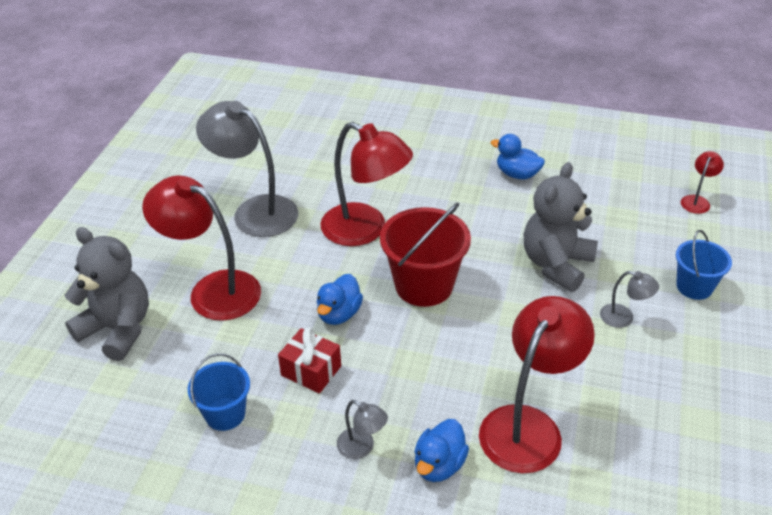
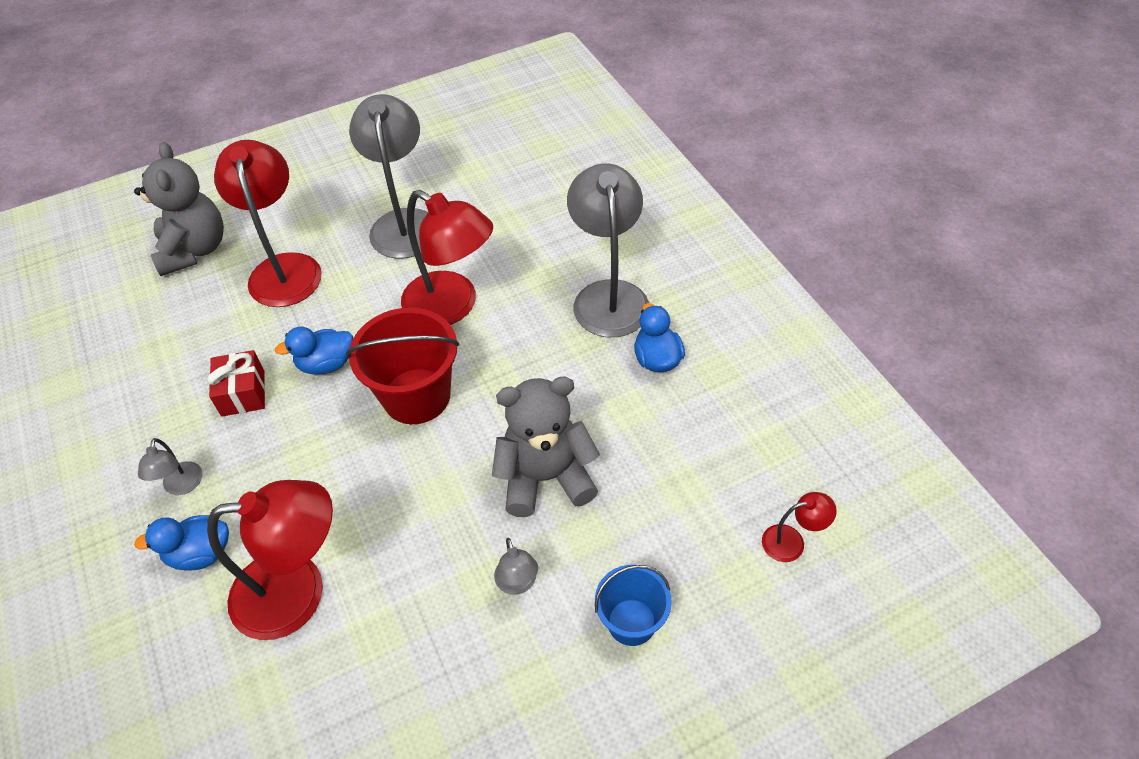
camera: 50 degrees right, 10 degrees up
blue bucket [188,353,250,431] -> none
red lamp [320,122,413,246] -> red lamp turned 45 degrees counterclockwise [401,190,493,325]
none -> grey lamp [567,163,649,337]

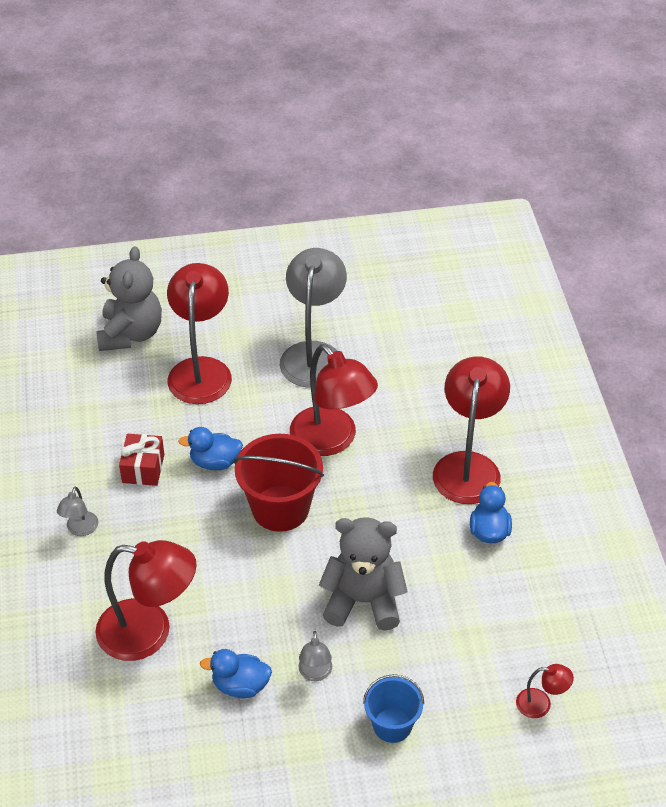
camera: 15 degrees right, 5 degrees down
blue duck [134,515,229,571] -> blue duck moved to [200,649,272,698]
grey lamp [567,163,649,337] -> red lamp [433,356,510,504]

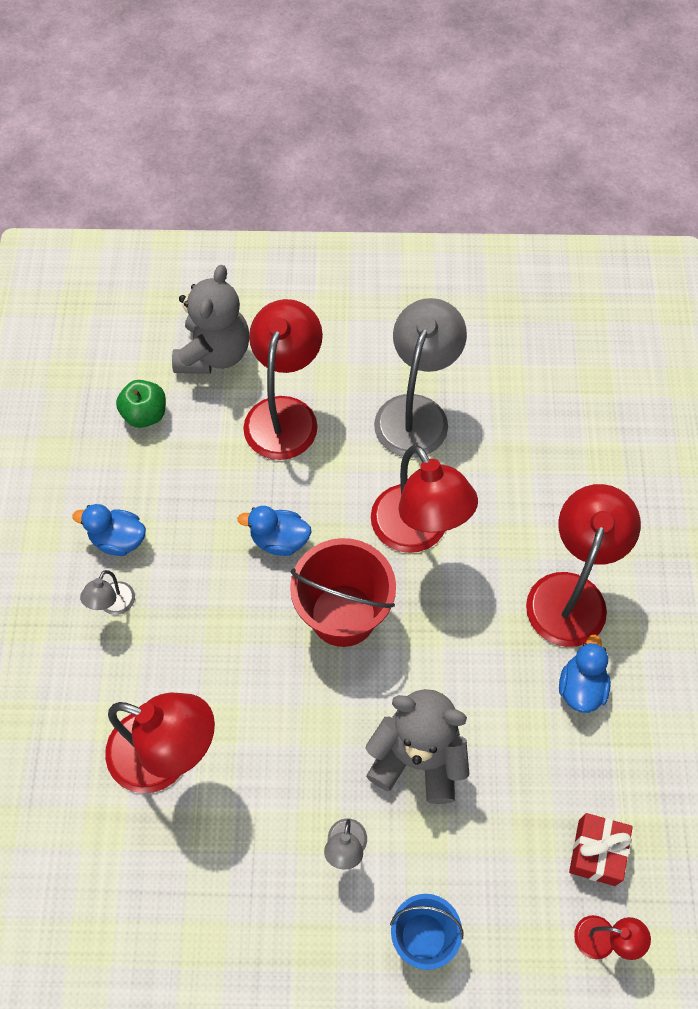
camera: 10 degrees right, 15 degrees up
red gift [119,434,164,486] -> red gift moved to [569,813,633,886]
blue duck [200,649,272,698] -> blue duck moved to [72,504,146,556]
none -> green apple [116,380,166,428]

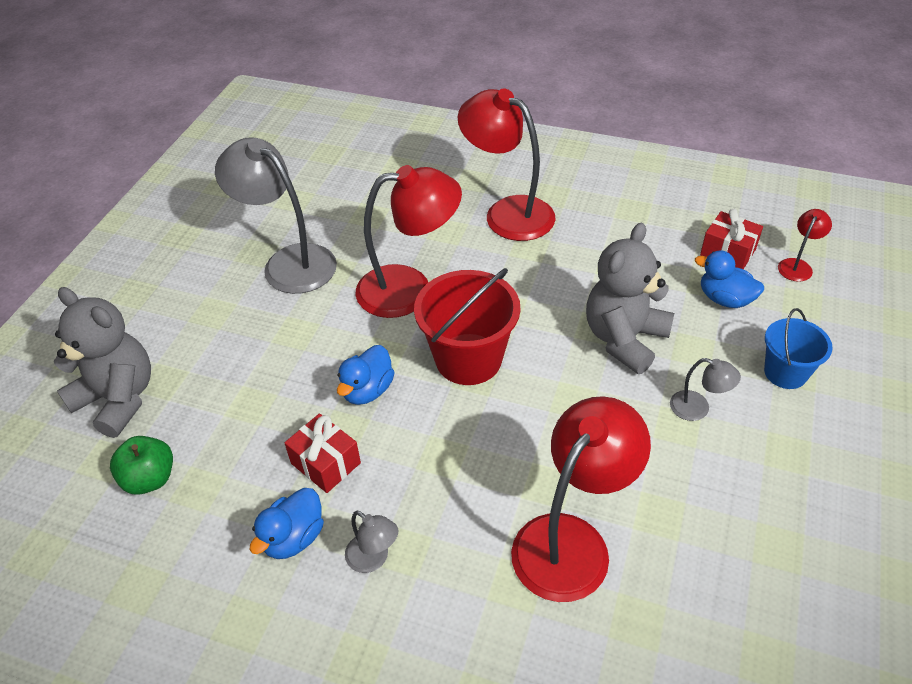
camera: 70 degrees left, 15 degrees down
red lamp [243,299,323,460] -> none
blue duck [559,635,611,713] -> blue duck moved to [695,251,764,308]
none -> red gift [285,413,361,493]

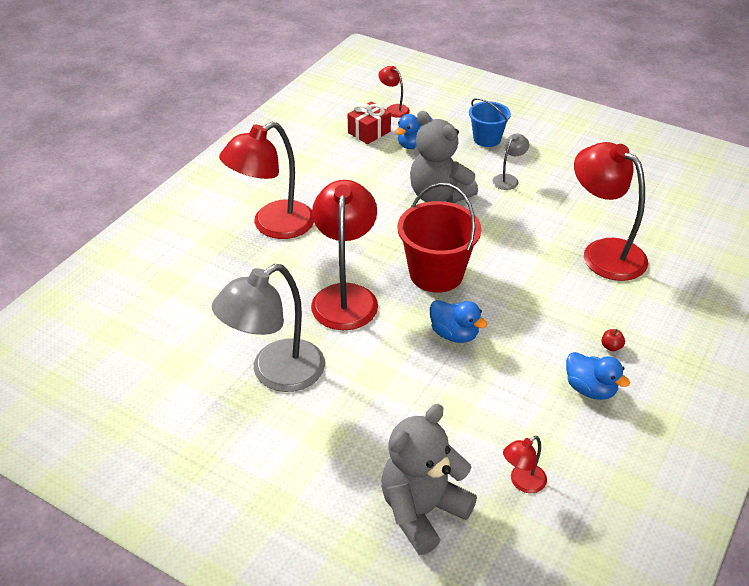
camera: 80 degrees left, 5 degrees down
green apple [110,436,173,495] -> red lamp [503,436,547,493]
red gift [285,413,361,493] -> none
grey lamp [345,511,398,573] -> red apple [602,329,625,351]

